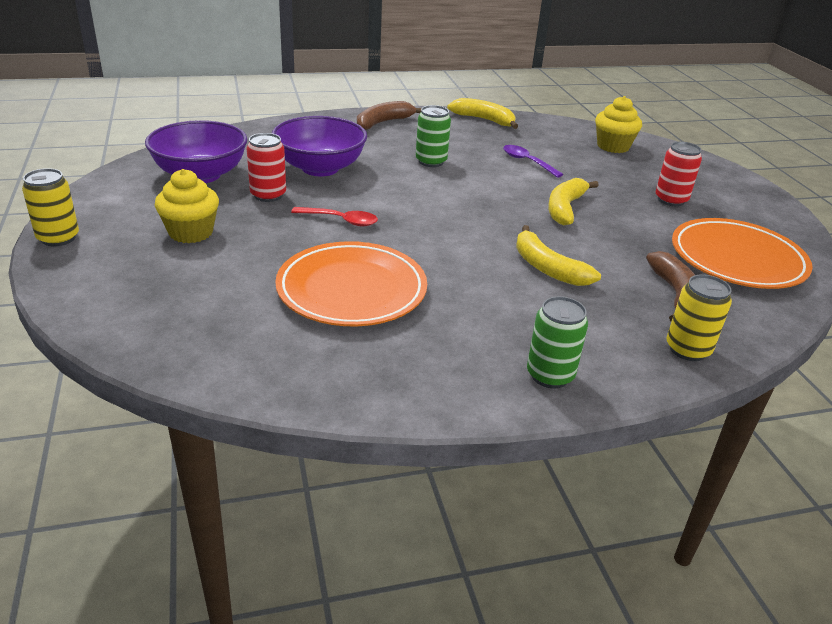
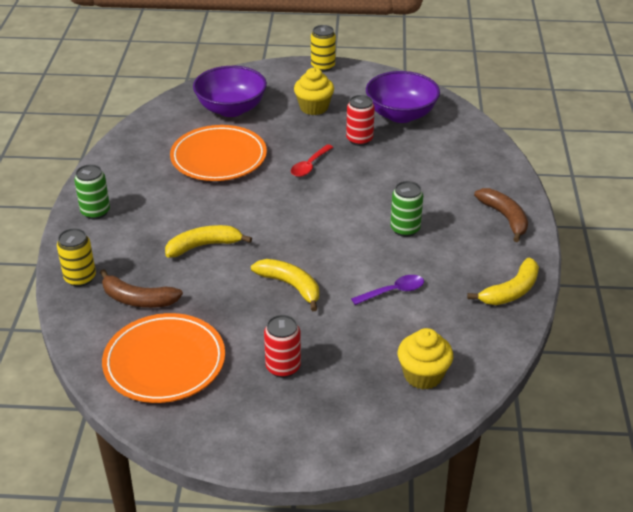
camera: 110 degrees right, 5 degrees up
purple bowl [272,116,367,176] -> purple bowl moved to [193,66,267,117]

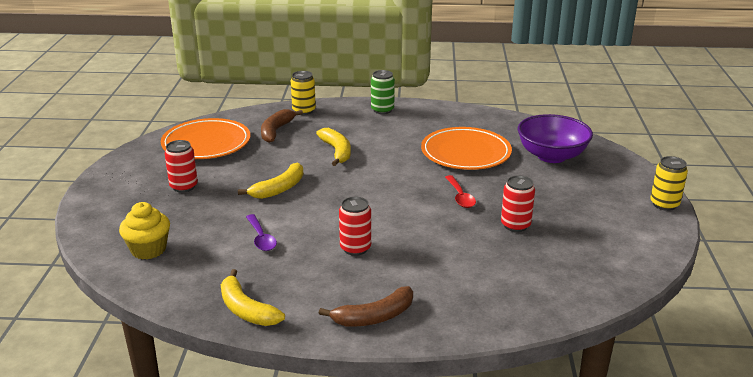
camera: 90 degrees right, 10 degrees down
red spoon [291,144,333,177] -> red spoon turned 135 degrees counterclockwise [445,175,476,208]
yellow cupcake [294,68,334,115] -> none
purple bowl [366,71,440,123] -> none
green can [390,181,423,237] -> red can [339,197,371,256]

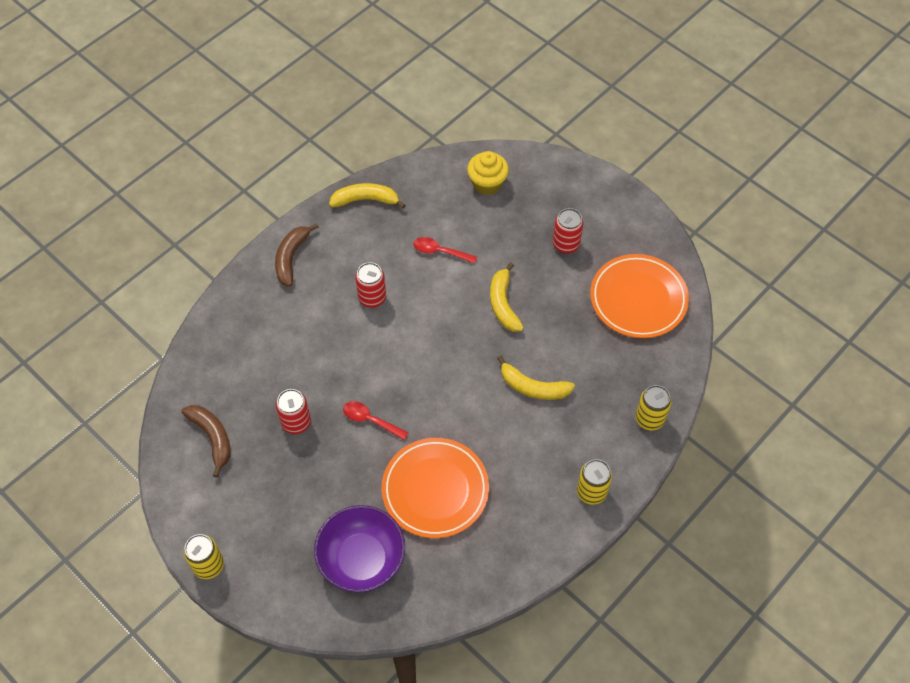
camera: 130 degrees right, 30 degrees up
purple spoon [246,214,277,251] -> red spoon [413,237,477,264]
brown banana [261,109,303,143] -> brown banana moved to [181,405,231,477]
green can [371,70,395,114] -> yellow can [577,459,612,505]

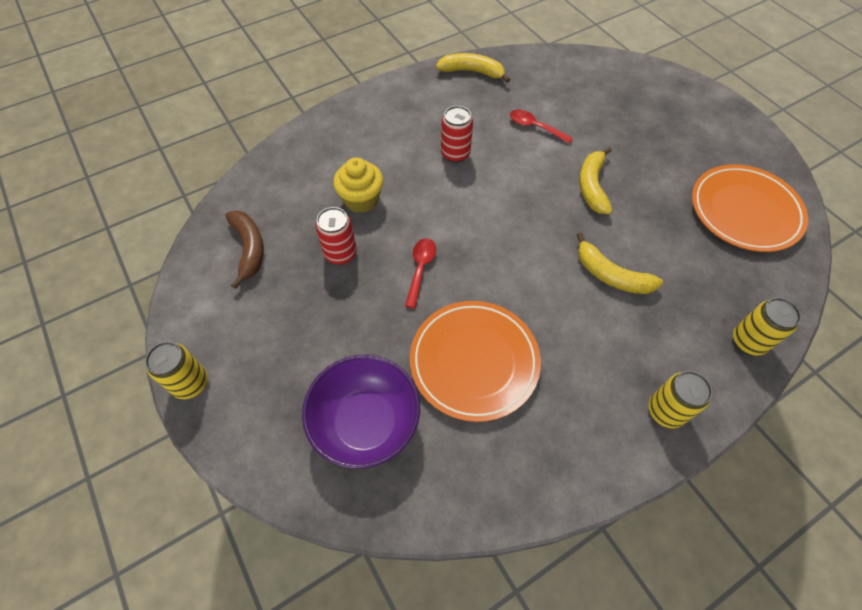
camera: 15 degrees right, 0 degrees up
brown banana [275,223,319,287] -> none
red spoon [343,401,408,440] -> red spoon turned 60 degrees clockwise [405,238,436,308]
yellow cupcake [467,151,509,195] -> yellow cupcake moved to [333,157,383,213]
red can [553,208,583,254] -> none

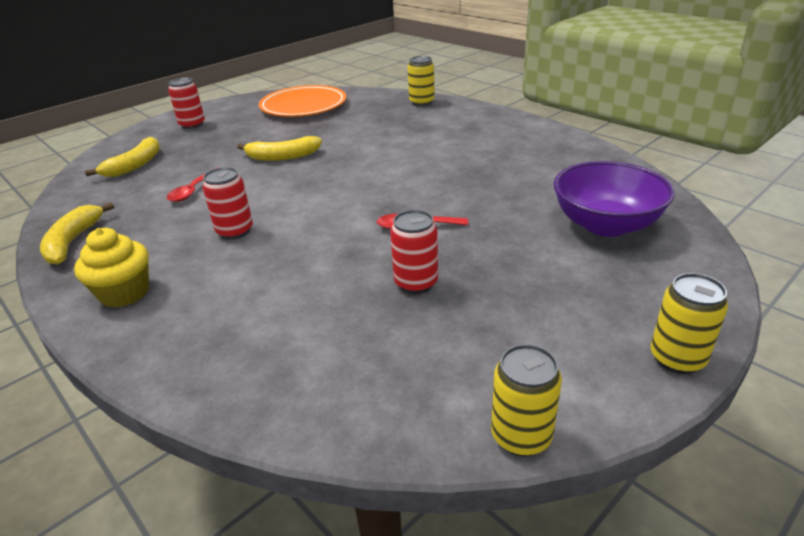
camera: 100 degrees left, 25 degrees down
brown banana [225,210,264,289] -> none
yellow cupcake [333,157,383,213] -> yellow cupcake moved to [74,228,149,308]
orange plate [410,301,541,422] -> none
yellow banana [577,233,663,294] -> yellow banana moved to [85,137,160,177]
yellow can [648,371,712,428] -> yellow can moved to [491,344,562,457]
none -> red can [168,78,205,129]

